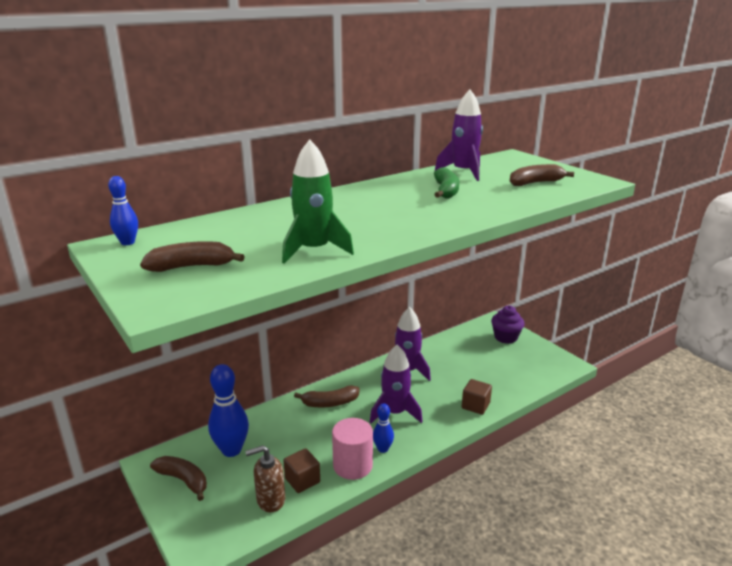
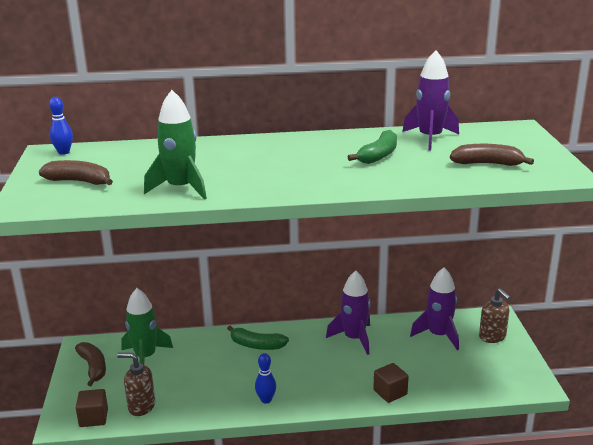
camera: 30 degrees right, 0 degrees up
blue bowling pin [208,364,249,457] -> green rocket [121,288,173,365]
brown cube [283,448,320,493] -> brown cube moved to [76,389,108,427]
brown banana [294,385,360,407] -> green banana [227,326,289,350]
pink cylinder [332,418,373,480] -> none
purple rocket [370,345,423,423] -> purple rocket moved to [410,267,459,350]
purple cupcake [491,306,525,344] -> brown soap dispenser [479,288,511,343]

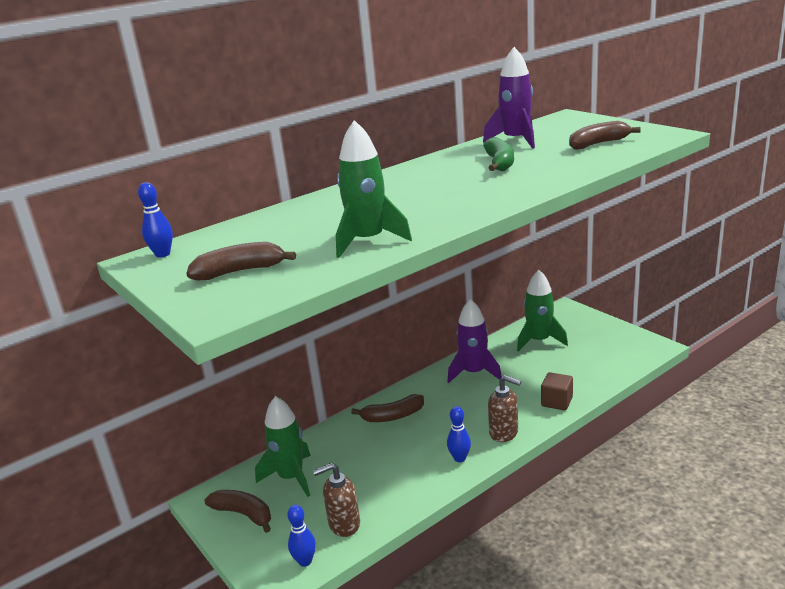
camera: 30 degrees left, 0 degrees up
brown cube [76,389,108,427] -> blue bowling pin [287,505,316,567]
green banana [227,326,289,350] -> brown banana [351,394,424,422]
purple rocket [410,267,459,350] -> green rocket [517,270,568,352]
brown soap dispenser [479,288,511,343] -> brown soap dispenser moved to [488,375,521,442]

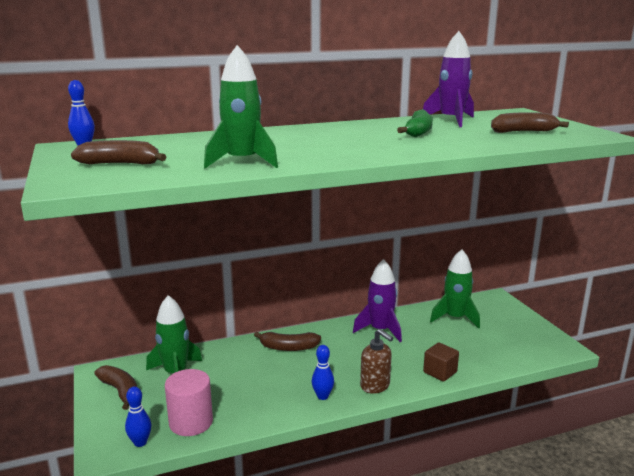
camera: 15 degrees right, 5 degrees down
brown soap dispenser [313,463,360,537] -> pink cylinder [165,369,213,436]

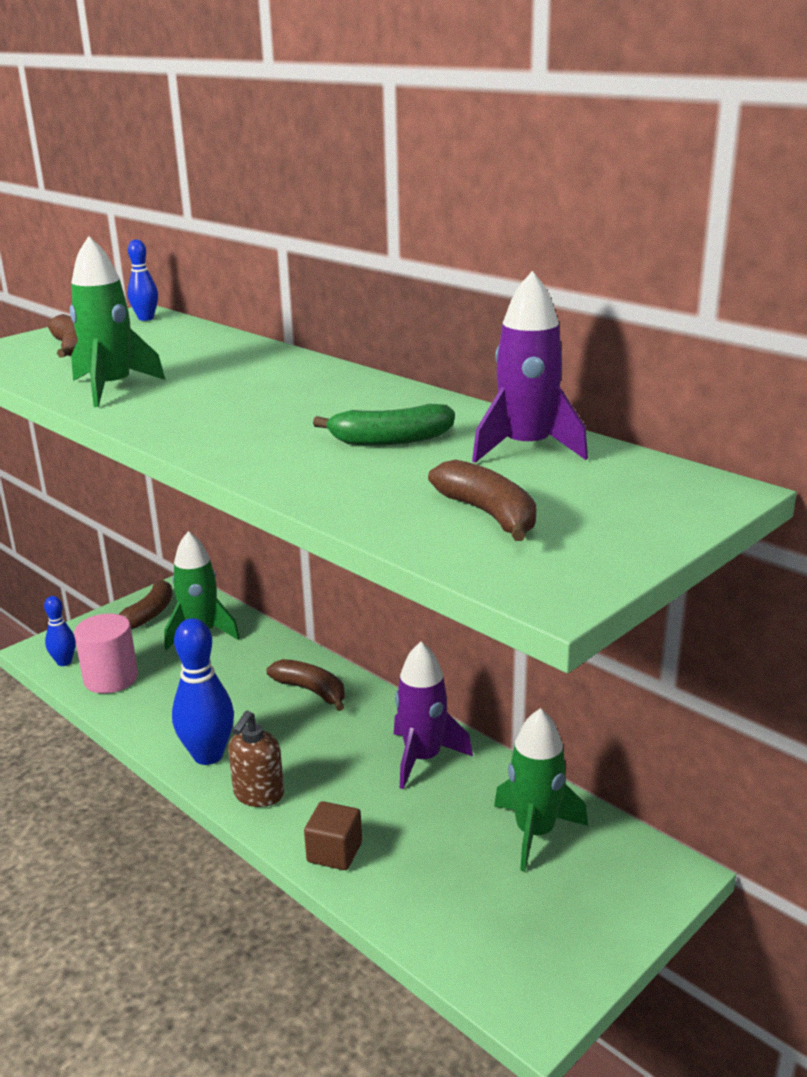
camera: 65 degrees right, 5 degrees up
brown banana [254,332,321,351] -> brown banana turned 150 degrees clockwise [267,659,345,711]
blue bowling pin [312,345,334,400] -> blue bowling pin [172,618,234,765], size x1.82

